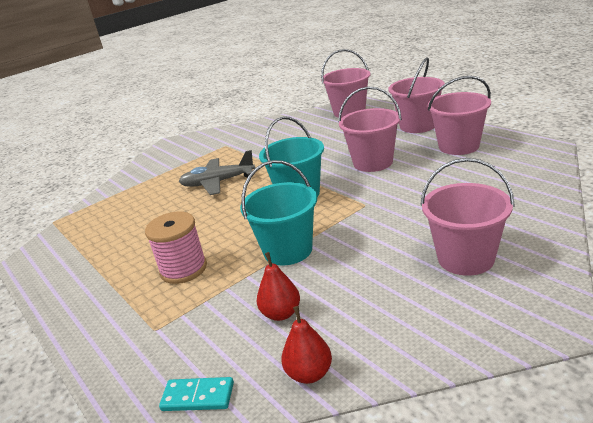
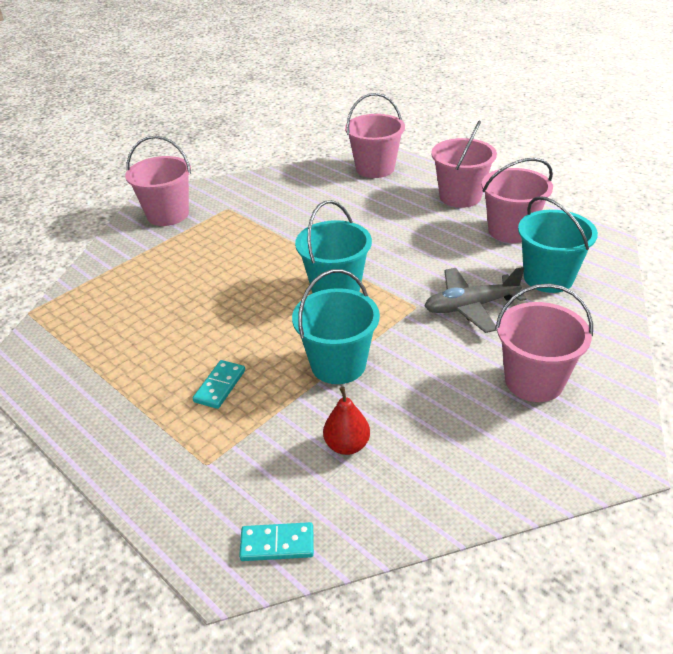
camera: 10 degrees left, 10 degrees up
pink spool [145,211,207,284] -> turquoise domino [193,360,245,409]
grey plane [179,150,255,195] -> grey plane moved to [424,267,526,333]
red pear [281,306,332,384] -> none
pink bucket [338,87,402,172] -> pink bucket moved to [125,136,191,226]
none -> turquoise bucket [518,196,598,293]

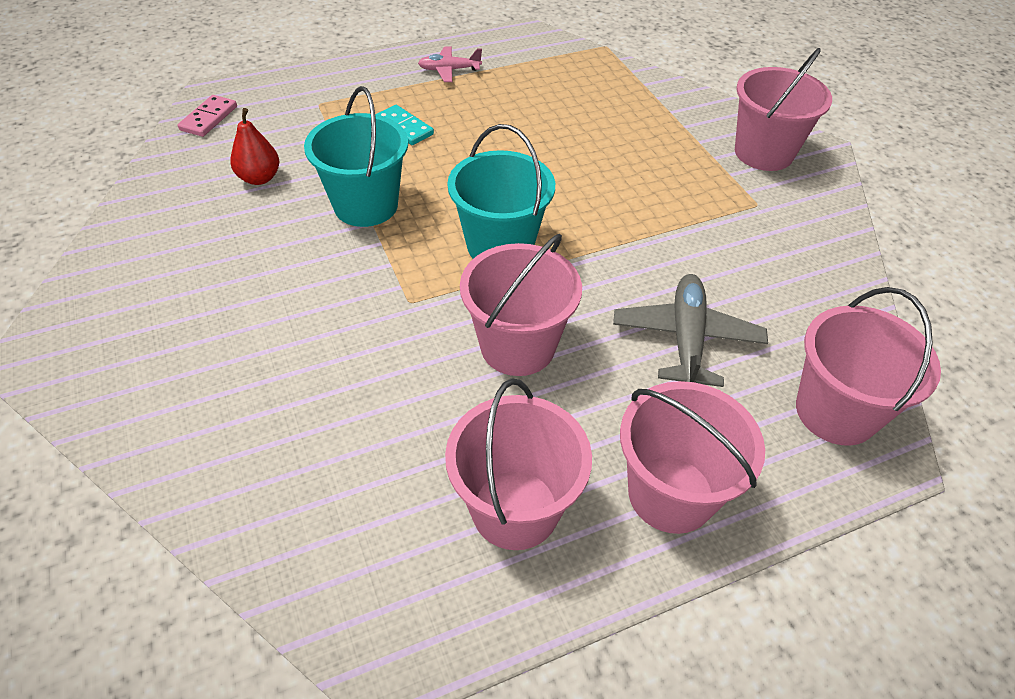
camera: 110 degrees right, 10 degrees up
turquoise domino [239,522,314,561] -> pink domino [178,95,237,137]
grey plane [424,267,526,333] -> grey plane moved to [613,274,768,387]
pink bucket [495,283,593,402] -> pink bucket moved to [460,234,582,376]
turquoise bucket [518,196,598,293] -> none
none -> pink plane [418,47,482,82]

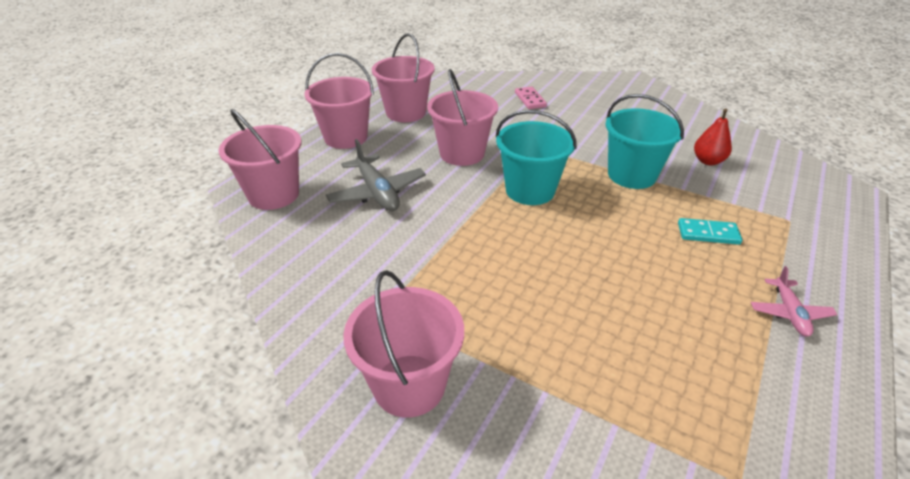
camera: 145 degrees right, 10 degrees down
pink domino [178,95,237,137] -> pink domino moved to [515,87,547,109]
pink plane [418,47,482,82] -> pink plane turned 135 degrees clockwise [751,266,838,337]

